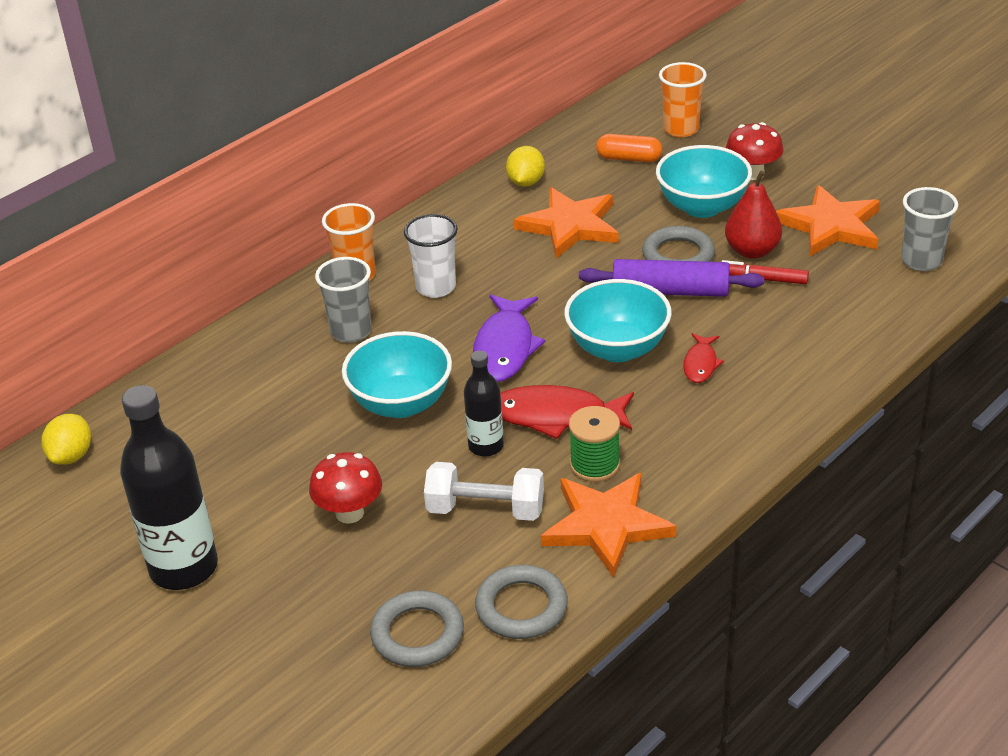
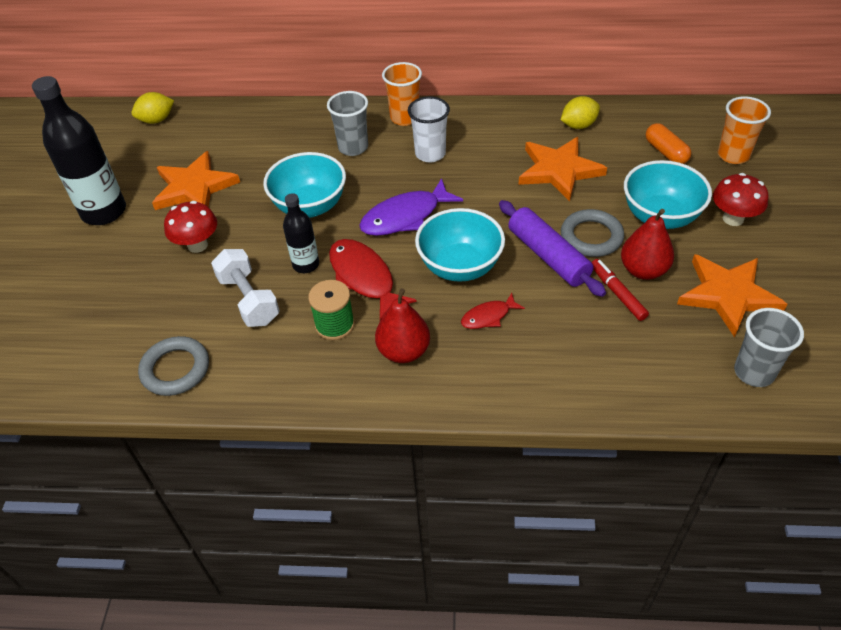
camera: 50 degrees right, 10 degrees up
grey ring [370,591,464,667] -> none
orange star [541,473,676,578] -> orange star moved to [152,151,240,210]
none -> red pear [375,288,430,363]

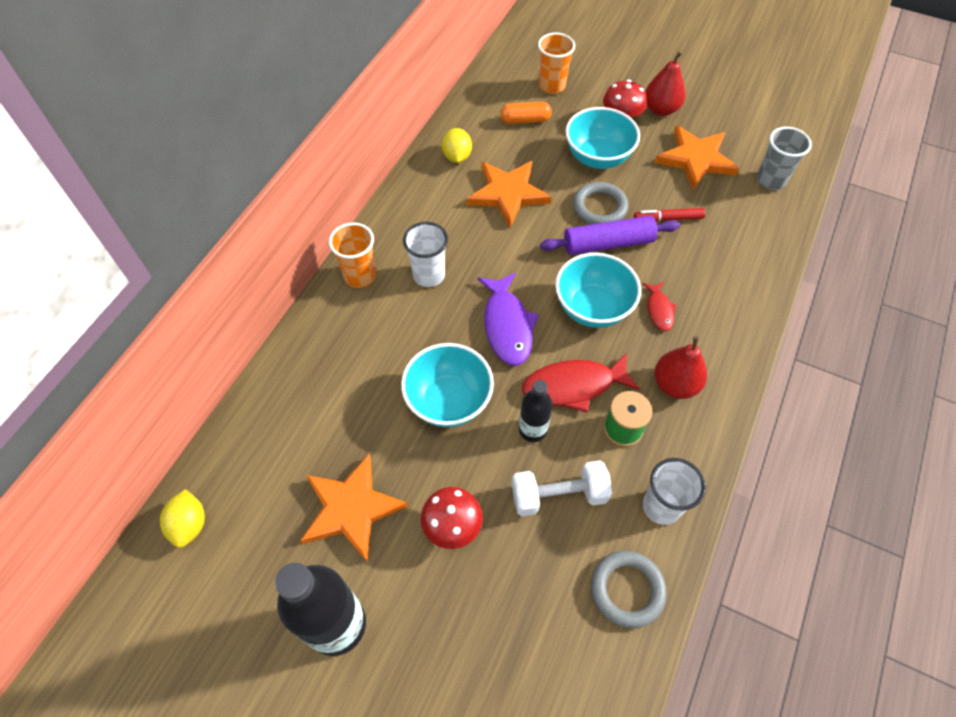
camera: 70 degrees left, 10 degrees up
grey cup [327,91,368,156] -> none
red pear [621,209,674,280] -> red pear moved to [645,51,686,116]
none -> white cup [643,458,706,525]

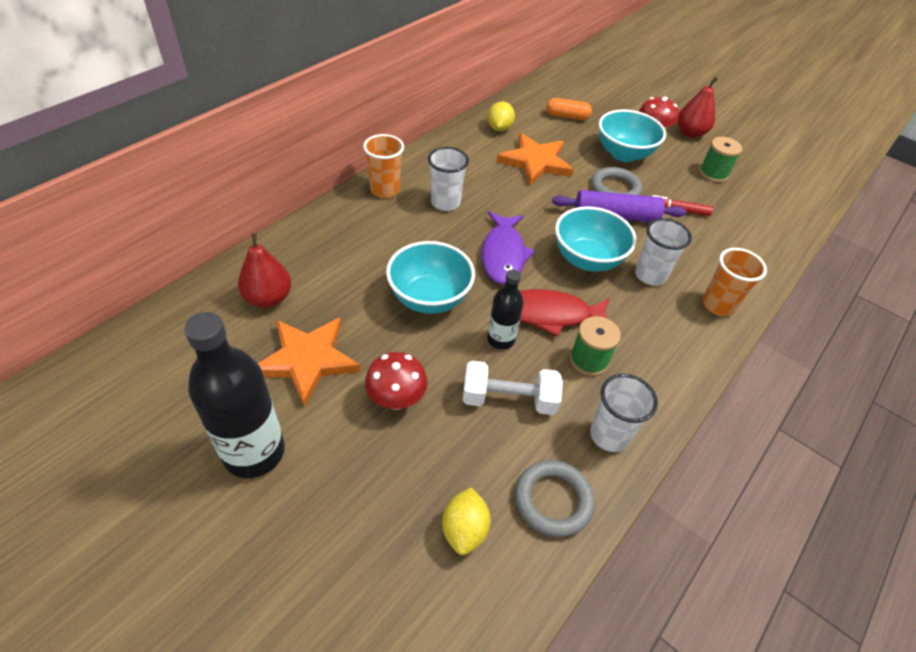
camera: 10 degrees right, 10 degrees down
yellow lemon [160,489,205,548] -> yellow lemon moved to [442,488,491,555]
orange cup [538,33,575,94] -> orange cup moved to [703,248,767,316]
red fish [643,282,677,331] -> white cup [635,218,692,286]
orange star [654,125,739,190] -> green spool [699,137,742,183]
red pear [654,336,707,399] -> red pear moved to [238,233,291,308]
grey cup [757,127,812,190] -> none

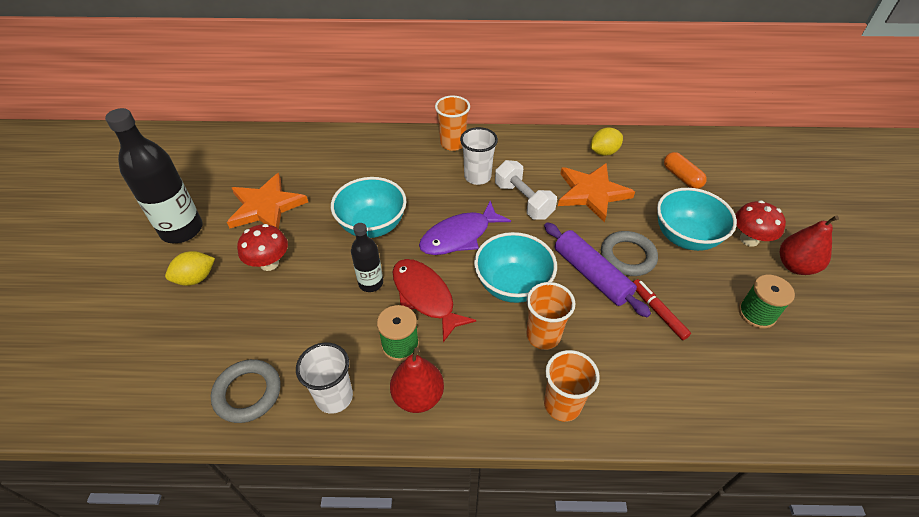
camera: 55 degrees right, 0 degrees up
red pear [238,233,291,308] -> red pear moved to [390,347,444,413]
yellow lemon [442,488,491,555] -> yellow lemon moved to [165,251,215,286]
white dumbbell [463,361,563,415] -> white dumbbell moved to [495,160,557,220]
white cup [635,218,692,286] -> orange cup [526,282,575,350]

